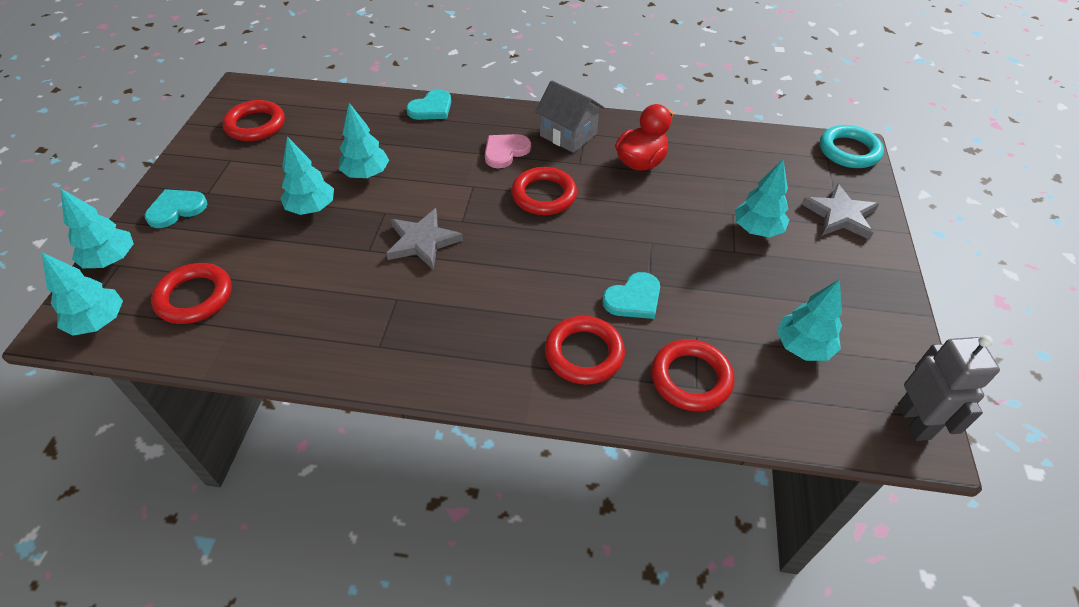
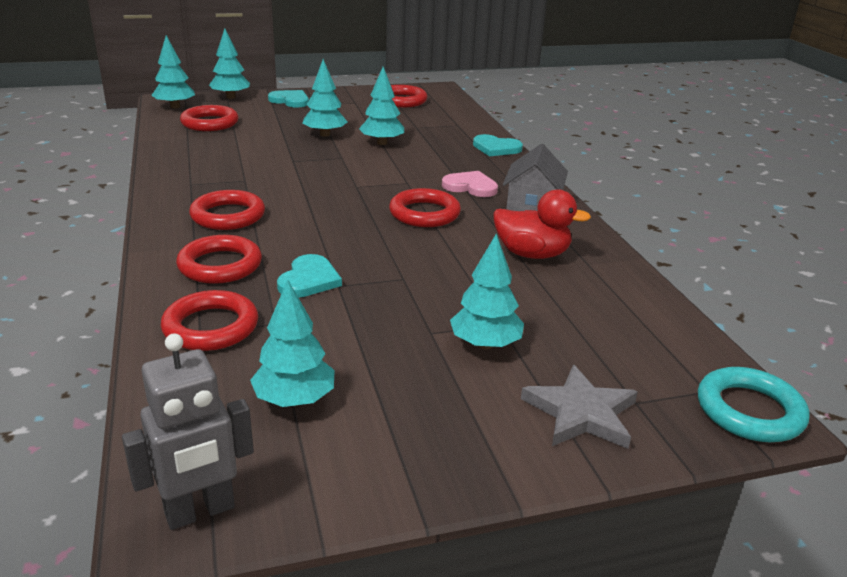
camera: 65 degrees right, 20 degrees down
grey star [386,208,463,269] -> none
turquoise heart [602,272,660,319] -> turquoise heart turned 105 degrees counterclockwise [277,254,342,298]
none -> red ring [189,190,265,230]

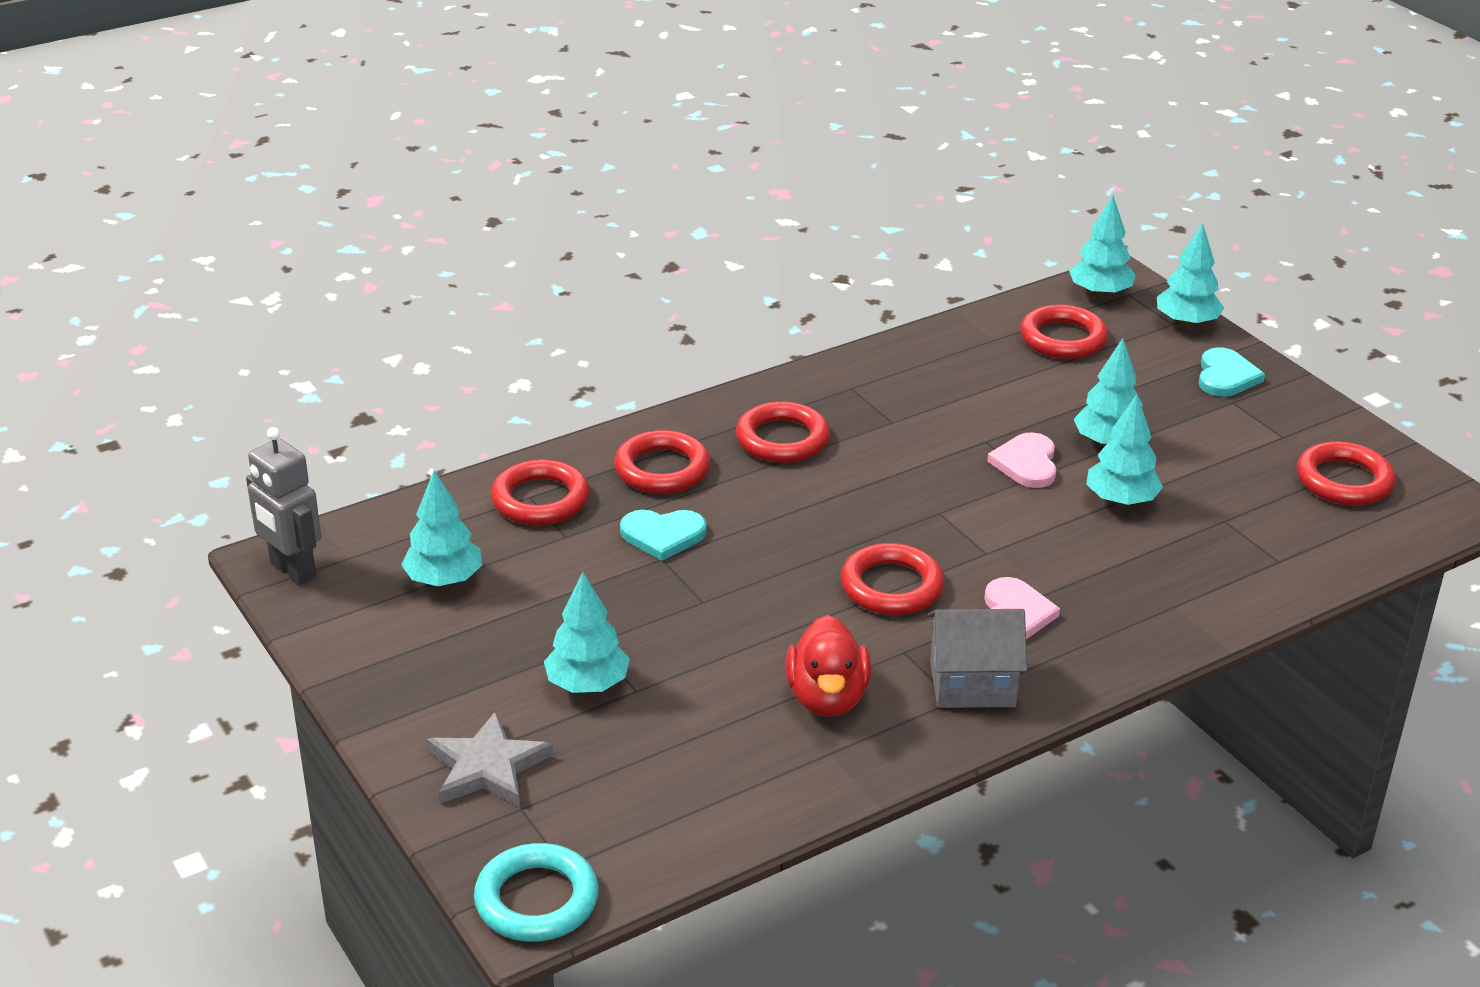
camera: 75 degrees right, 5 degrees up
turquoise heart [473,134,523,156] -> none
none -> pink heart [987,432,1056,488]

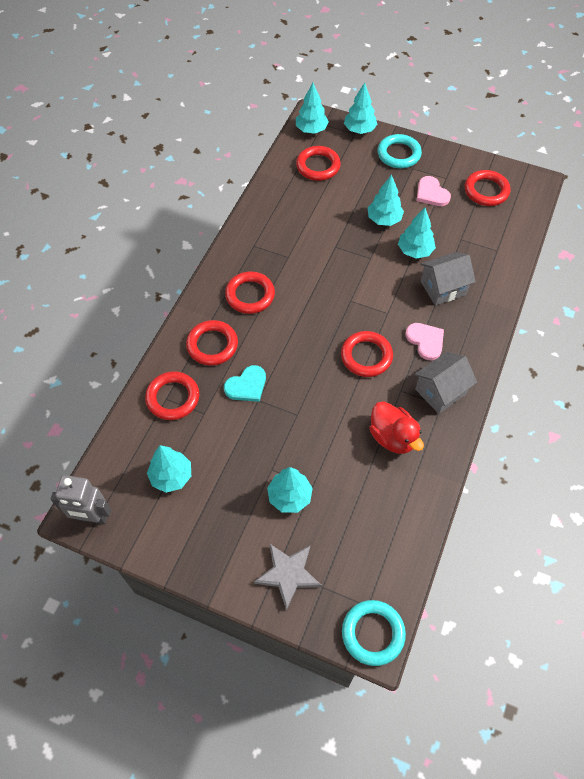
camera: 35 degrees left, 25 degrees up
pink heart [987,432,1056,488] -> pink heart moved to [416,176,451,206]
turquoise heart [1199,347,1265,397] -> turquoise ring [378,134,422,168]
none -> grey house [420,252,476,306]

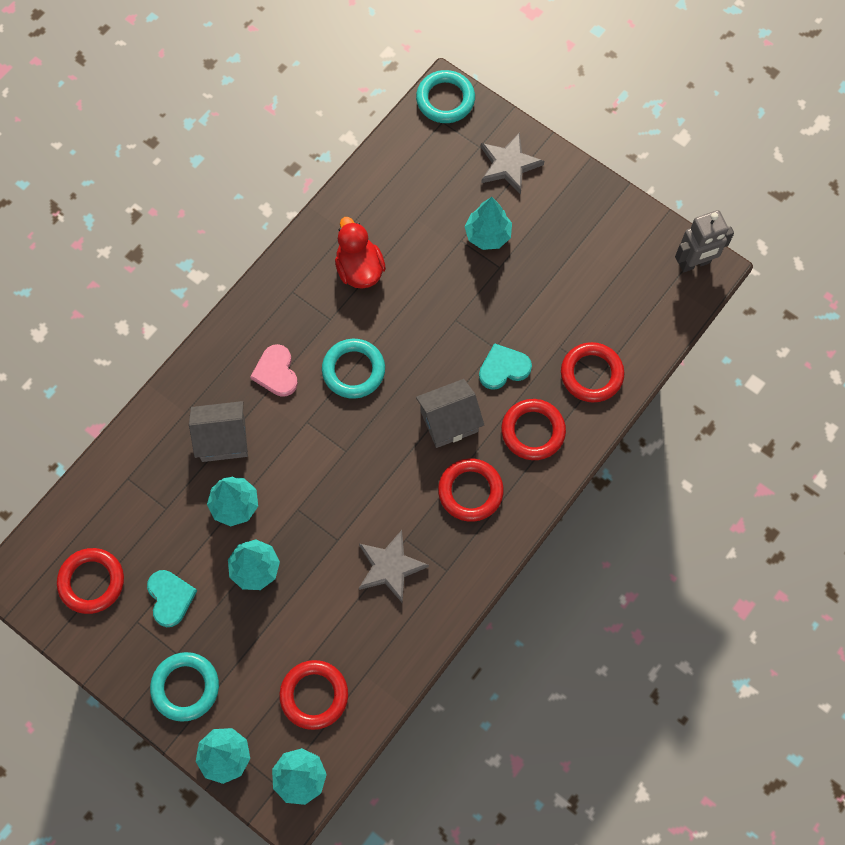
camera: 165 degrees left, 10 degrees up
grey robot [50,475,111,525] -> grey robot turned 135 degrees clockwise [675,210,734,272]
turquoise tree [147,445,191,493] -> none
red ring [341,331,393,377] -> turquoise ring [322,339,385,399]
grey house [414,352,477,414] -> grey house moved to [416,379,484,448]
pink heart [416,176,451,206] -> turquoise heart [147,570,197,627]
none -> grey star [359,530,429,603]

